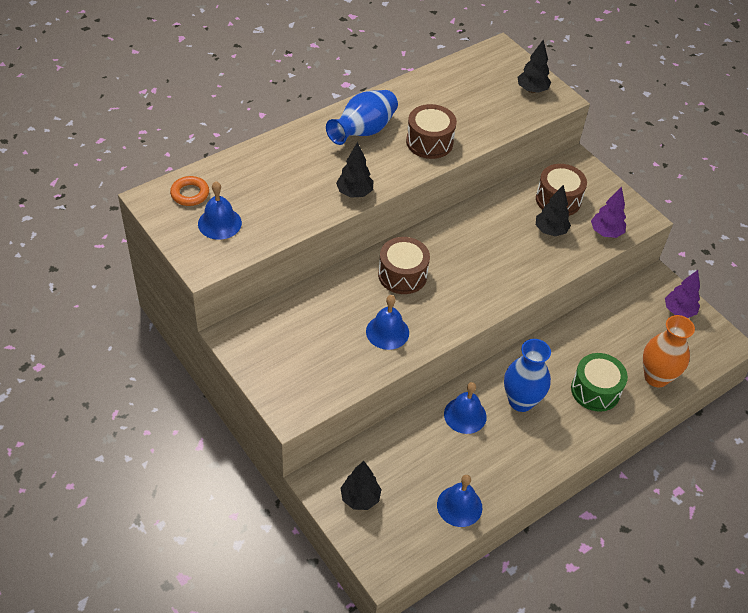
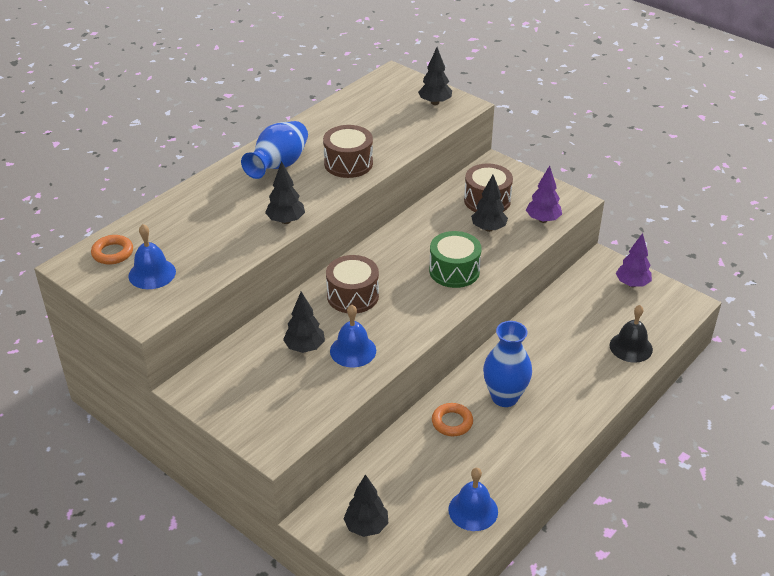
camera: 10 degrees left, 10 degrees down
blue bell [444,382,487,434] -> orange ring [432,403,473,436]
green drum [571,353,628,412] -> green drum moved to [429,231,482,288]
orange vase [643,315,695,387] -> black bell [609,305,653,363]
none -> black tree [283,292,325,353]

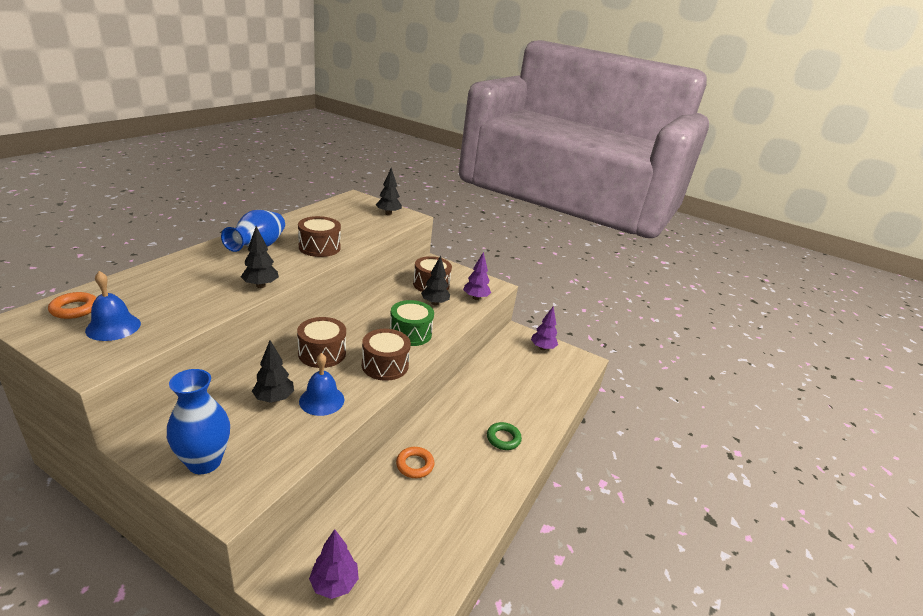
camera: 15 degrees left, 10 degrees down
black tree [343,474,388,537] -> purple tree [309,529,359,599]
blue bell [448,468,498,531] -> none
blue vase [483,321,532,407] -> blue vase moved to [167,369,230,474]
black bell [609,305,653,363] -> none
none -> brown drum [362,329,411,381]
none -> green ring [487,422,522,450]

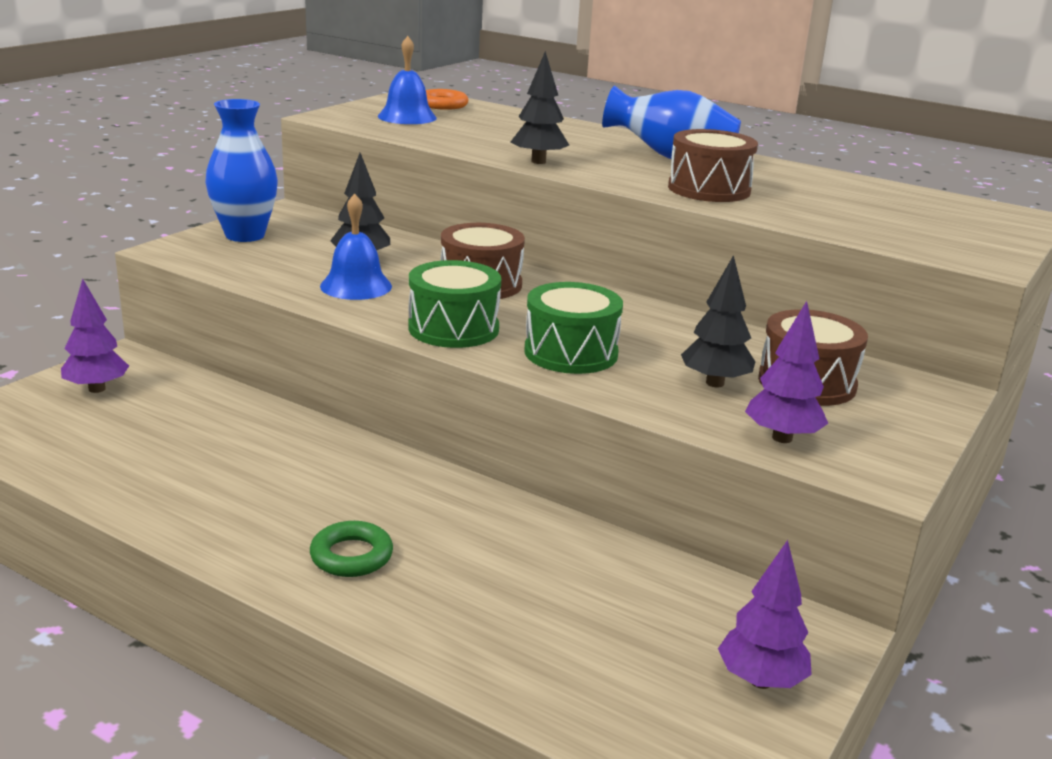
camera: 95 degrees right, 5 degrees down
brown drum [362,329,411,381] -> green drum [408,260,501,348]
black tree [376,168,402,215] -> none
orange ring [396,447,434,478] -> none

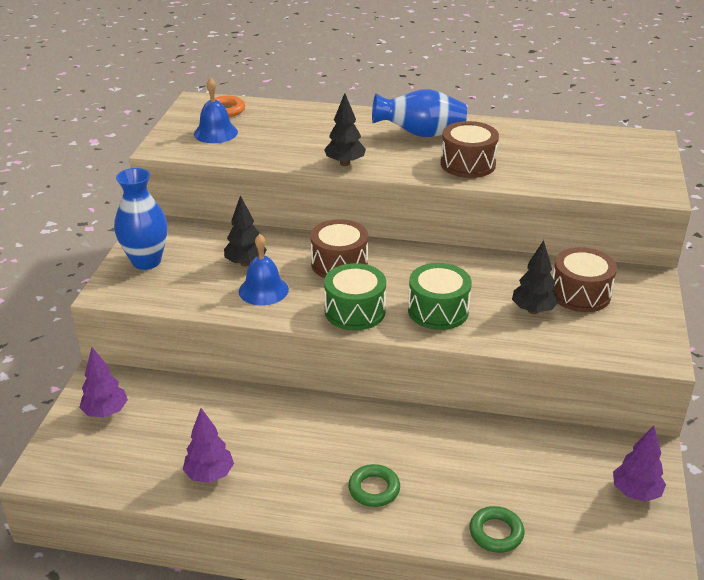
camera: 20 degrees left, 10 degrees up
purple tree [745,301,828,443] -> purple tree moved to [183,408,234,483]
none -> green ring [469,506,524,553]

